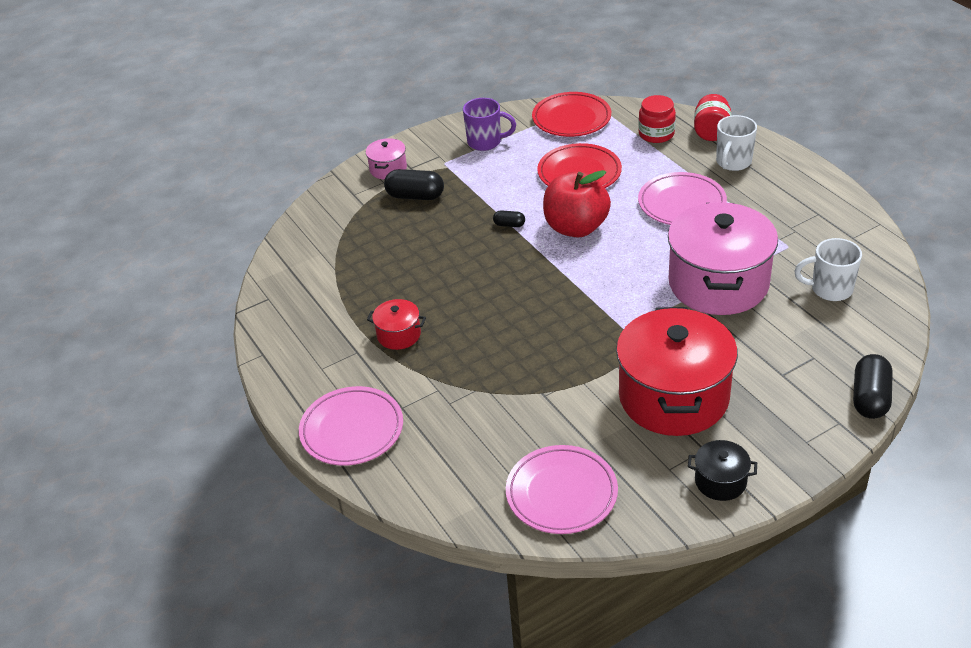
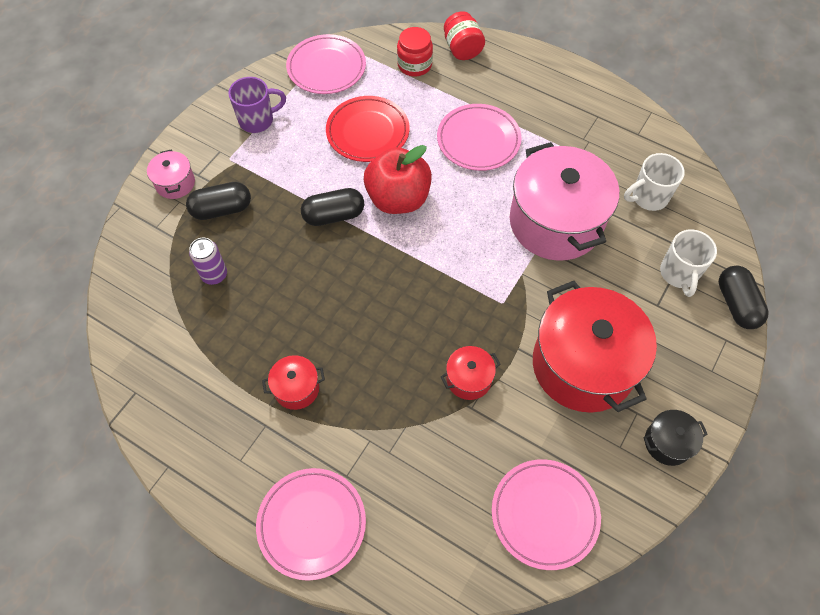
camera: 30 degrees left, 20 degrees up
black capsule [493,210,525,227] -> black capsule [301,188,364,226], size x1.92
red plate [532,92,611,137] -> pink plate [286,34,366,94]
white mug [716,115,757,171] -> white mug moved to [660,229,717,297]
none -> purple can [189,238,227,285]
none -> red pot [441,346,500,400]

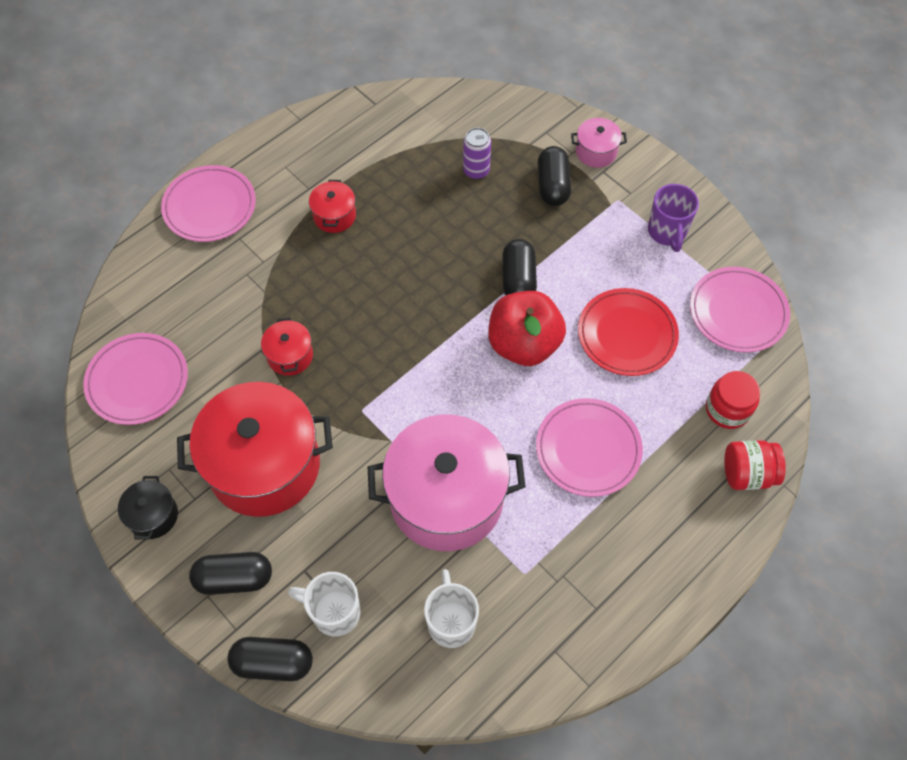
camera: 105 degrees right, 0 degrees up
none -> black capsule [189,552,272,595]

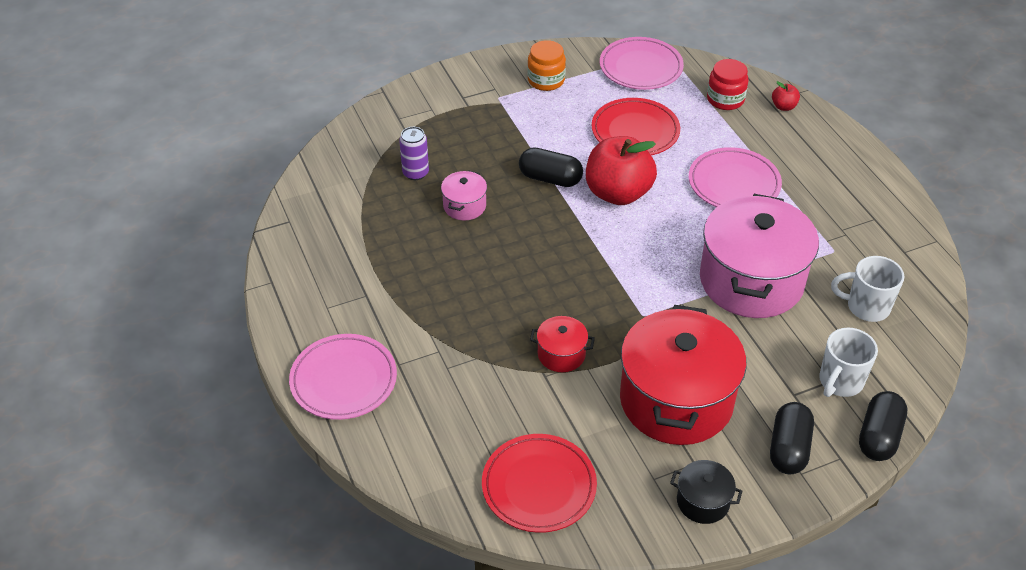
camera: 70 degrees left, 15 degrees down
pink plate [83,333,188,425] -> red plate [482,434,597,533]
red pot [309,180,356,233] -> none
black capsule [537,146,571,206] -> none
pink pot [571,118,627,168] -> pink pot moved to [441,170,487,220]
purple mug [648,184,699,252] -> orange jar [527,40,566,91]
red jar [724,440,786,490] -> red apple [772,81,800,111]

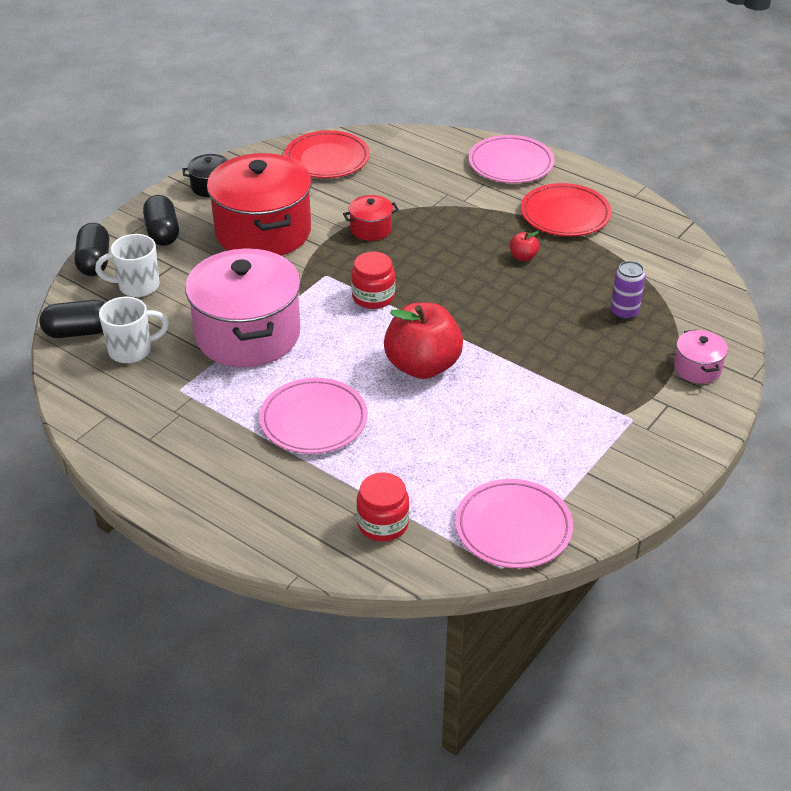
camera: 150 degrees right, 5 degrees down
pink pot [441,170,487,220] -> pink pot moved to [674,329,728,384]
black capsule [519,147,583,187] -> black capsule moved to [39,300,105,338]
orange jar [527,40,566,91] -> none
red plate [592,98,680,155] -> red plate moved to [521,183,611,236]
red apple [772,81,800,111] -> red apple moved to [510,231,539,261]
white mug [819,328,878,397] -> white mug turned 105 degrees counterclockwise [95,234,160,297]
none -> red jar [351,252,395,309]

